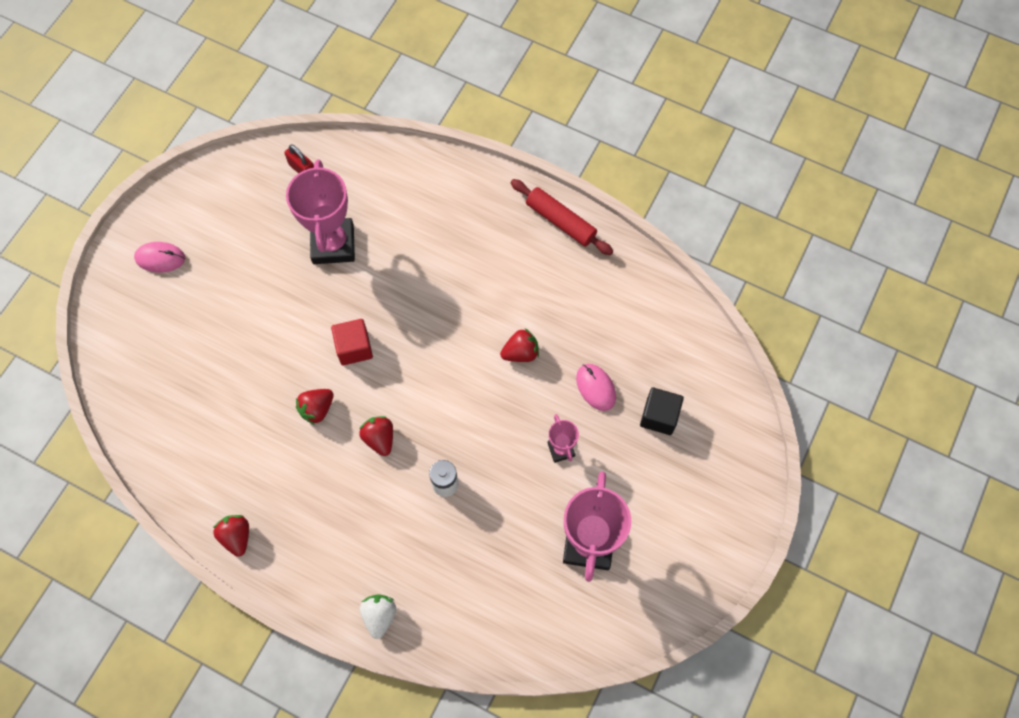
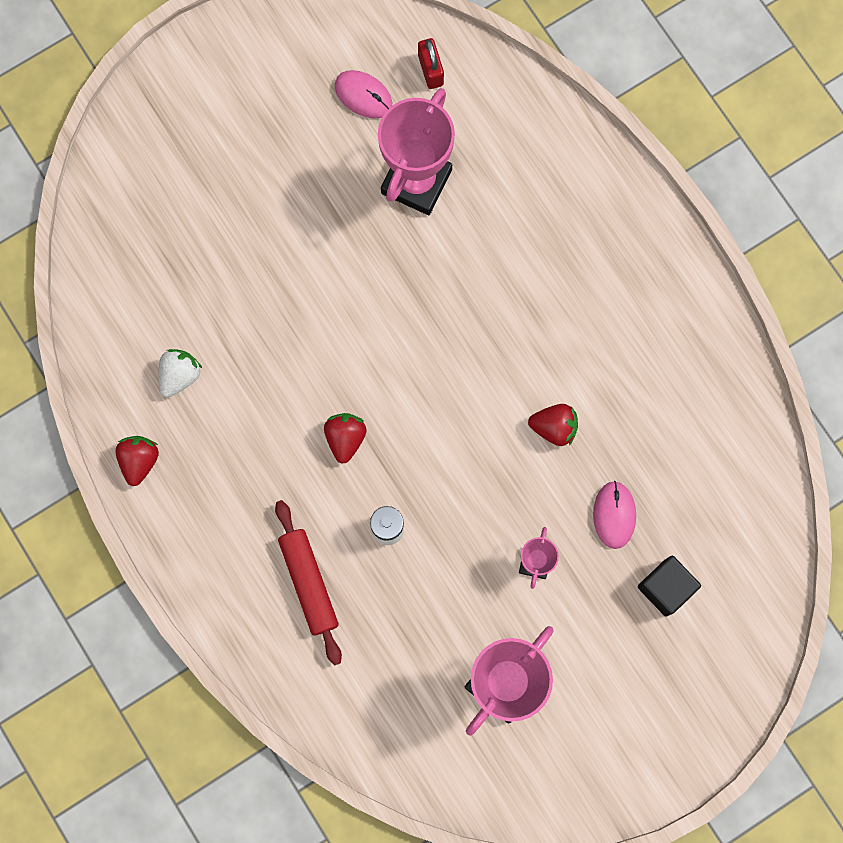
camera: 30 degrees right, 10 degrees up
pink mouse [134,242,185,272] -> pink mouse moved to [335,70,392,118]
red strawberry [296,389,334,425] -> none
red cube [331,319,373,365] -> none
white strawberry [360,594,396,639] -> white strawberry moved to [158,349,202,397]
red rolling pin [511,179,613,255] -> red rolling pin moved to [275,500,342,665]

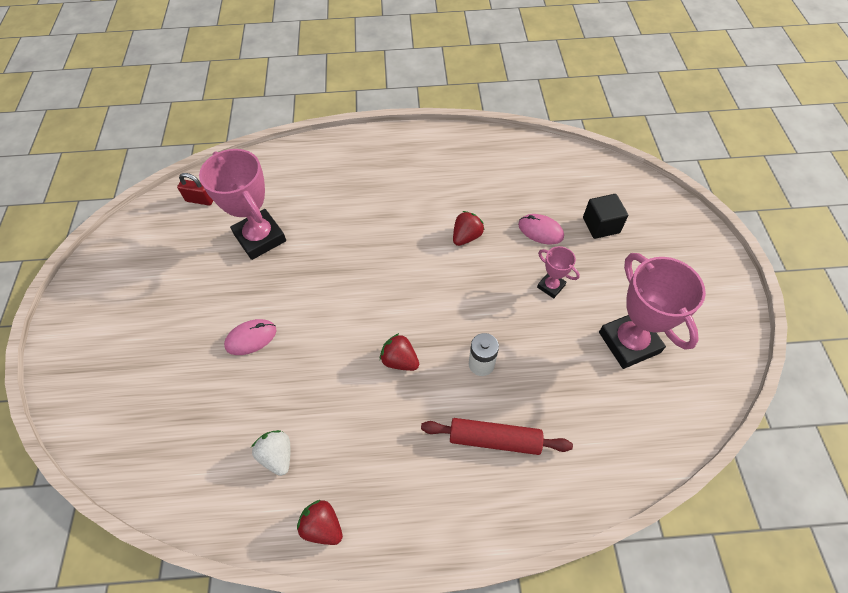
camera: 60 degrees left, 20 degrees down
pink mouse [335,70,392,118] -> pink mouse moved to [224,319,277,355]

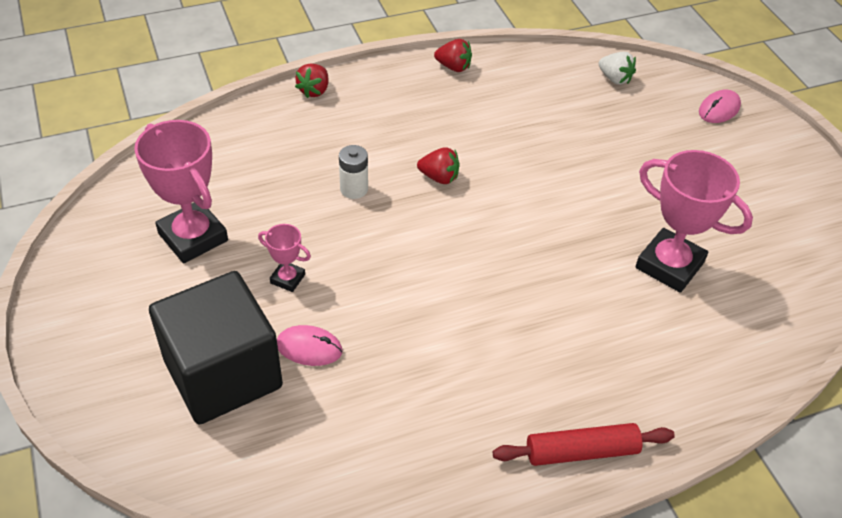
camera: 160 degrees right, 10 degrees down
red padlock [177,173,213,206] -> none
pink mouse [224,319,277,355] -> pink mouse moved to [699,89,741,123]
white strawberry [251,430,290,476] -> white strawberry moved to [599,52,636,85]
red rolling pin [421,418,573,455] -> red rolling pin moved to [493,423,675,466]
red strawberry [453,211,485,246] -> red strawberry moved to [295,64,329,98]
black cube [583,194,628,239] -> black cube [149,271,283,425], size x2.16

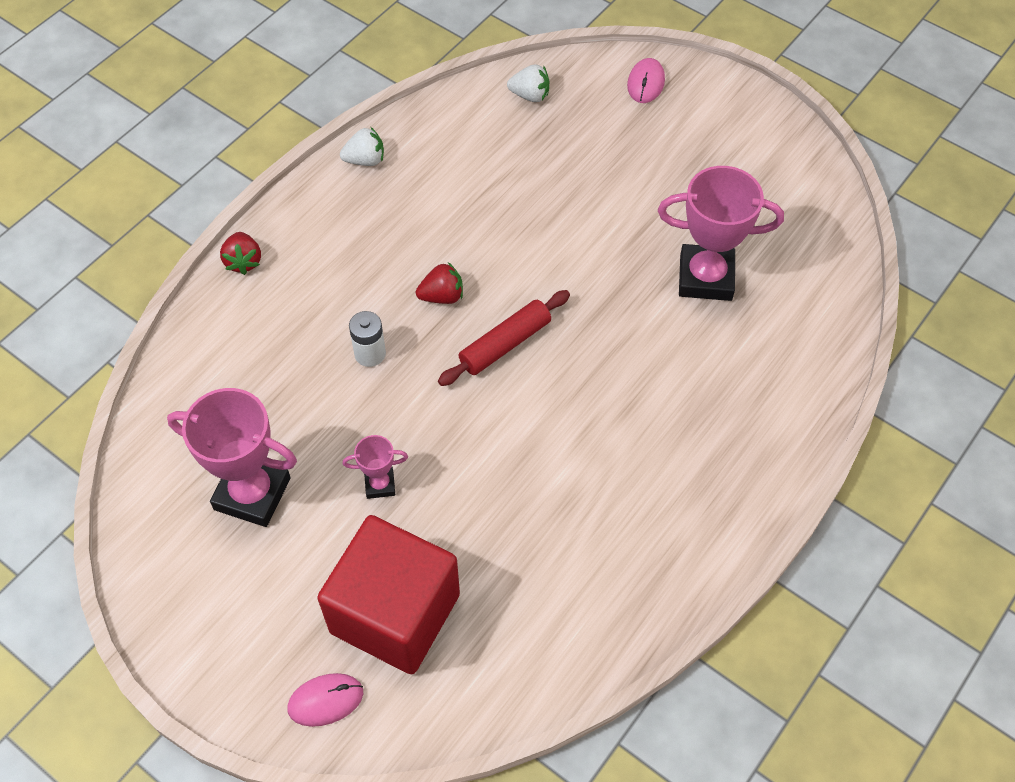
camera: 30 degrees left, 10 degrees up
black cube [149,271,283,425] -> red cube [317,515,460,674]
pink mouse [277,325,343,366] -> pink mouse moved to [287,673,363,727]
red strawberry [434,39,472,72] -> white strawberry [340,127,384,166]
red rolling pin [493,423,675,466] -> red rolling pin moved to [438,290,570,386]

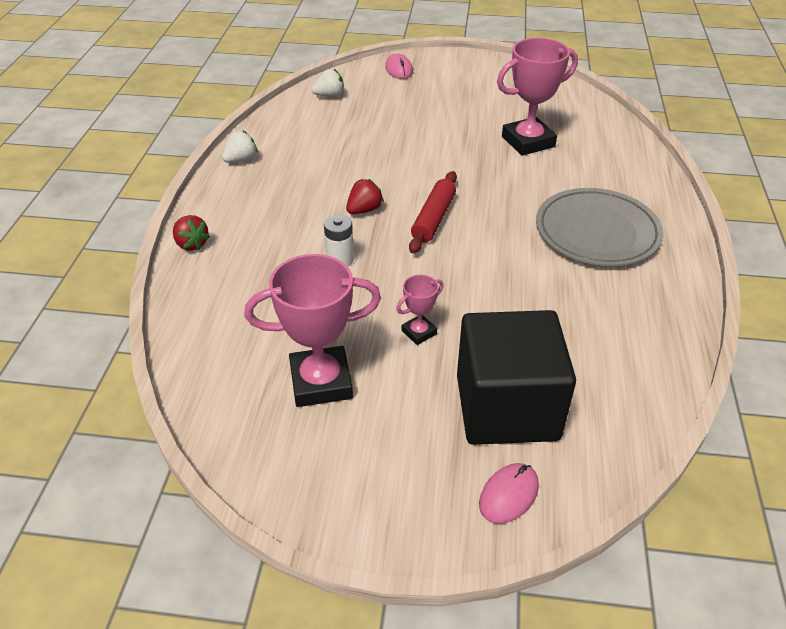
camera: 30 degrees left, 15 degrees down
red cube [317,515,460,674] -> black cube [457,310,576,445]
none -> grey plate [536,188,663,266]

